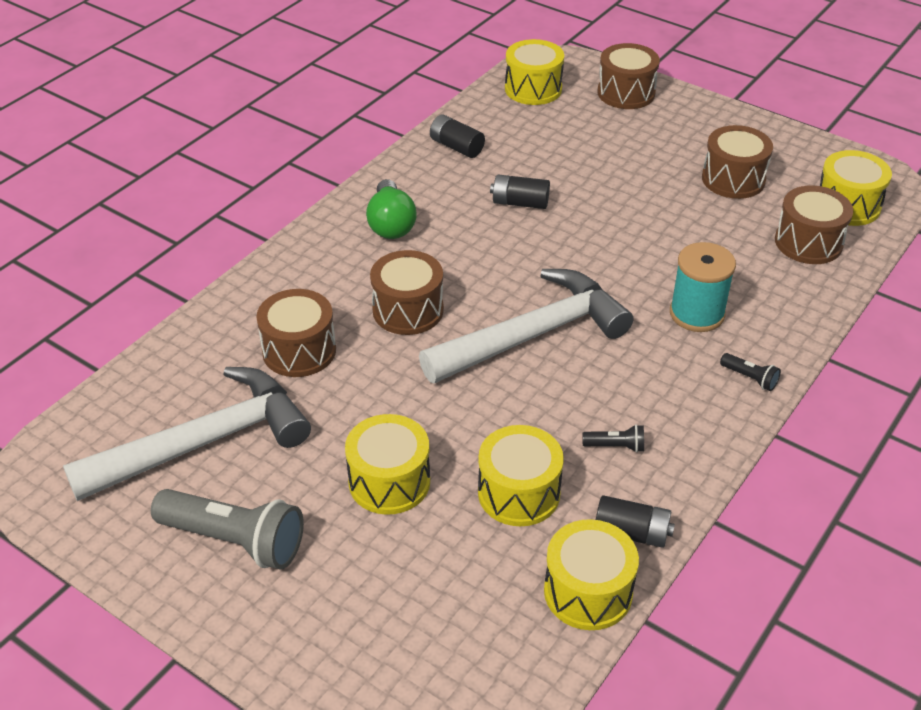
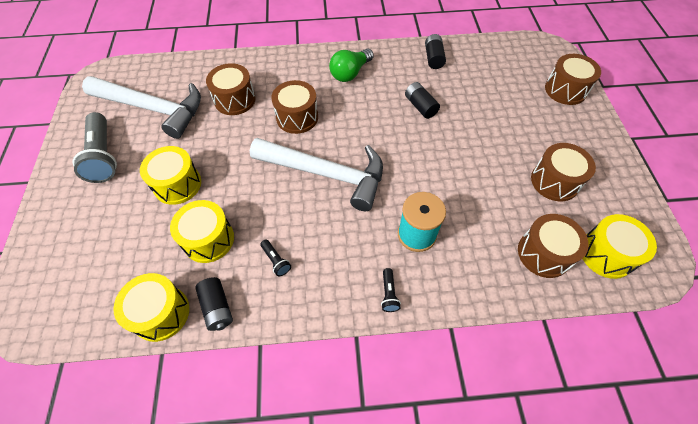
camera: 50 degrees right, 15 degrees up
yellow drum [505,39,564,105] -> none

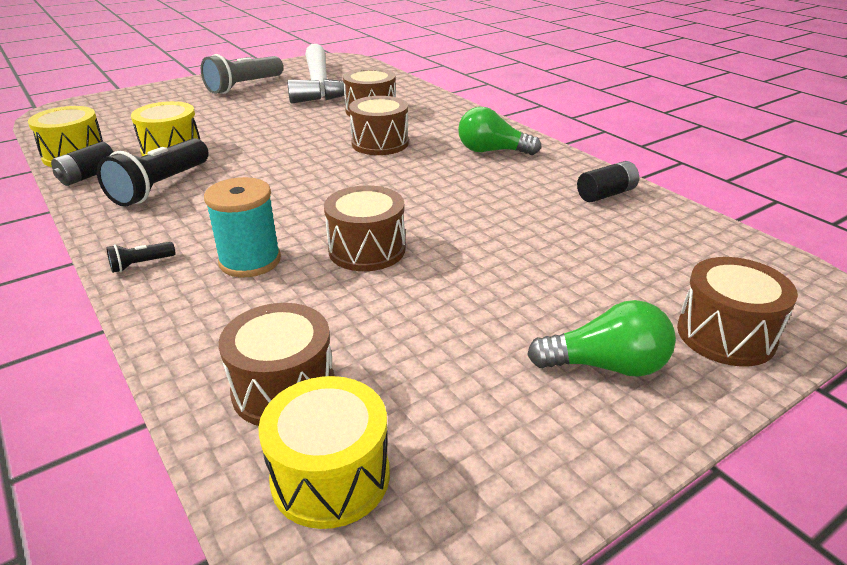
camera: 60 degrees right, 25 degrees down
yellow drum [140,146,201,205] -> none
white hammer [250,138,383,211] -> none
black flashlight [260,240,291,276] -> black flashlight [97,138,209,207], size x2.26
black battery [405,82,440,119] -> none
brown drum [531,143,596,201] -> brown drum moved to [324,185,405,271]
none -> green light bulb [527,300,676,377]

